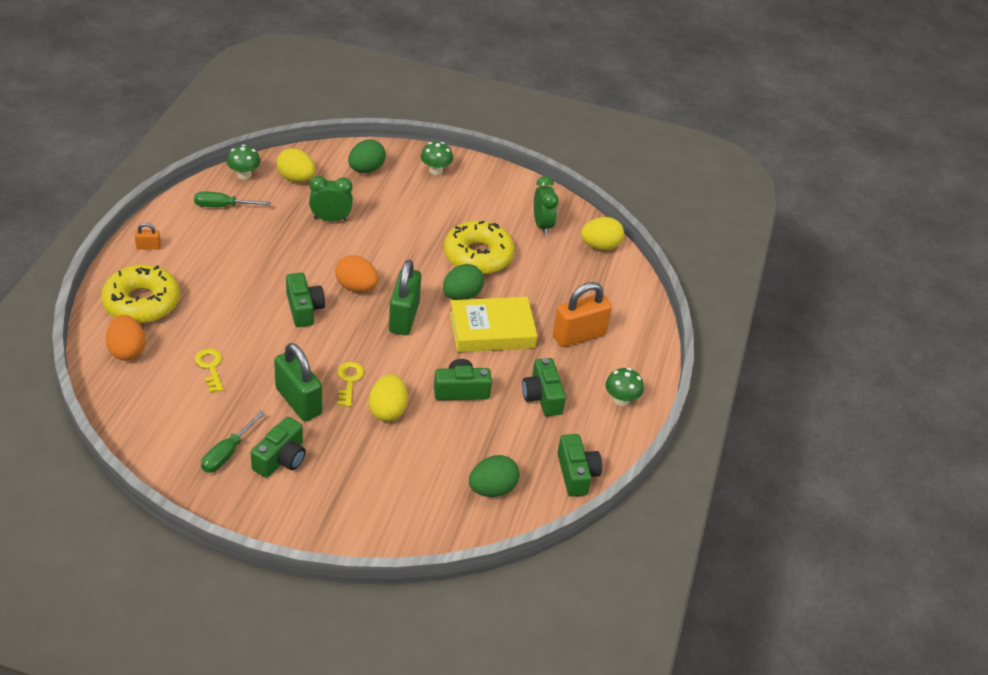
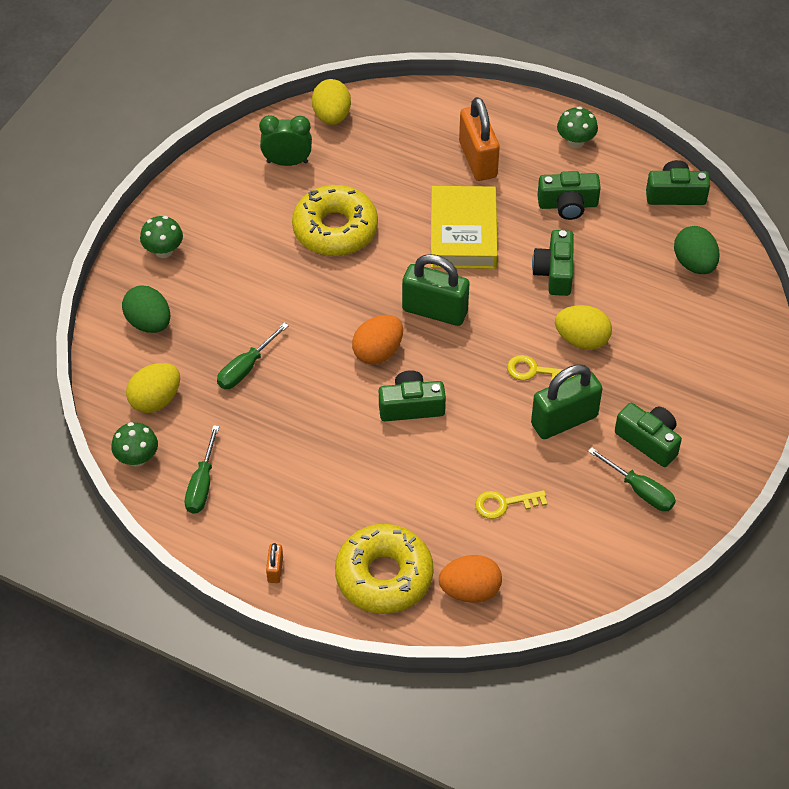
camera: 75 degrees left, 10 degrees up
green clock [309,176,353,221] -> green screwdriver [217,323,289,389]
green egg [443,264,484,300] -> none

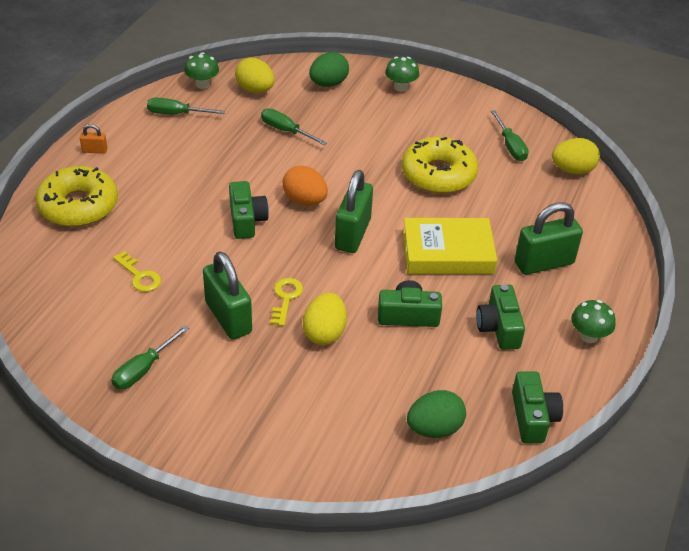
camera: 85 degrees right, 10 degrees down
green clock [259,115,312,166] -> green screwdriver [491,110,529,161]
orange egg [439,555,502,603] -> none
orange padlock [459,97,500,181] -> green padlock [515,202,583,275]
yellow key [475,490,547,519] -> yellow key turned 150 degrees clockwise [113,251,161,292]
green camera [615,403,682,467] -> none

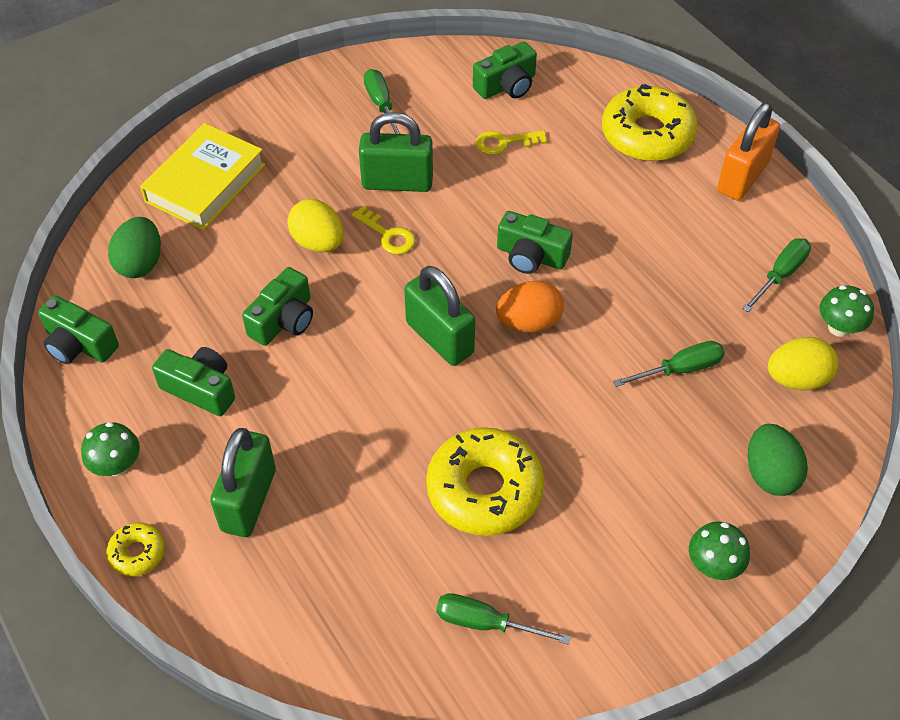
camera: 125 degrees right, 10 degrees up
orange padlock [80,124,107,154] -> orange padlock [717,103,780,201], size x2.21
yellow book [403,218,497,274] -> yellow book moved to [140,123,265,230]
yellow egg [552,138,600,174] -> none
none -> yellow donut [107,522,165,576]
none -> green camera [473,41,537,99]

